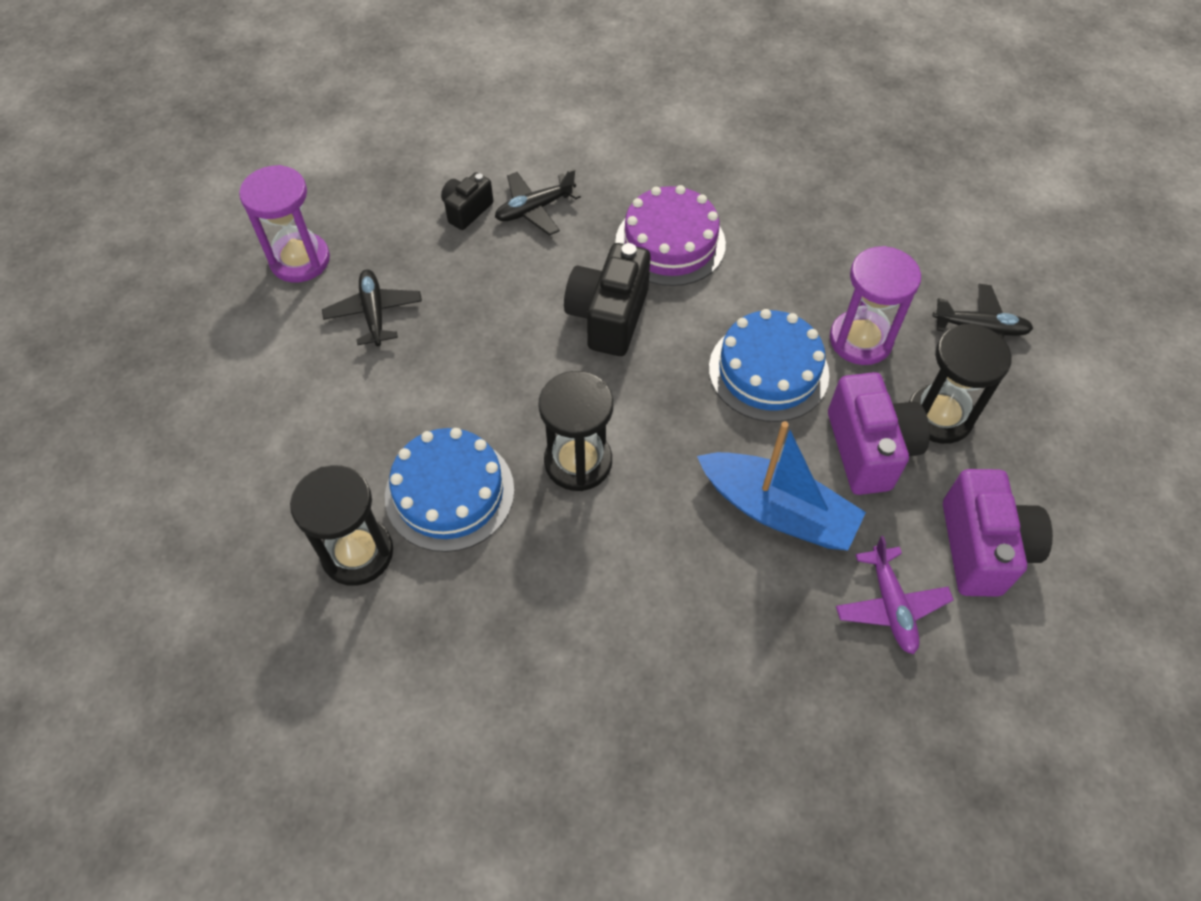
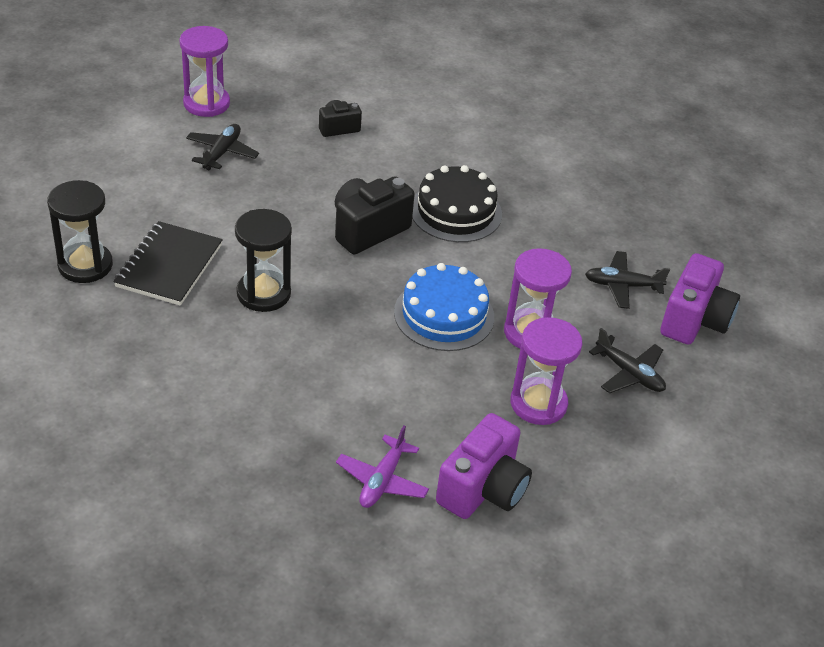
camera: 30 degrees right, 15 degrees down
blue cake [385,428,514,552] -> black notebook [113,221,223,306]
black plane [495,169,581,236] -> black plane moved to [585,251,670,309]
purple cake [615,185,726,286] -> black cake [412,165,502,242]
blue boat [697,421,866,550] -> none
purple camera [828,372,930,495] -> purple camera moved to [660,253,740,345]
black hourglass [909,324,1012,444] -> purple hourglass [510,317,583,425]

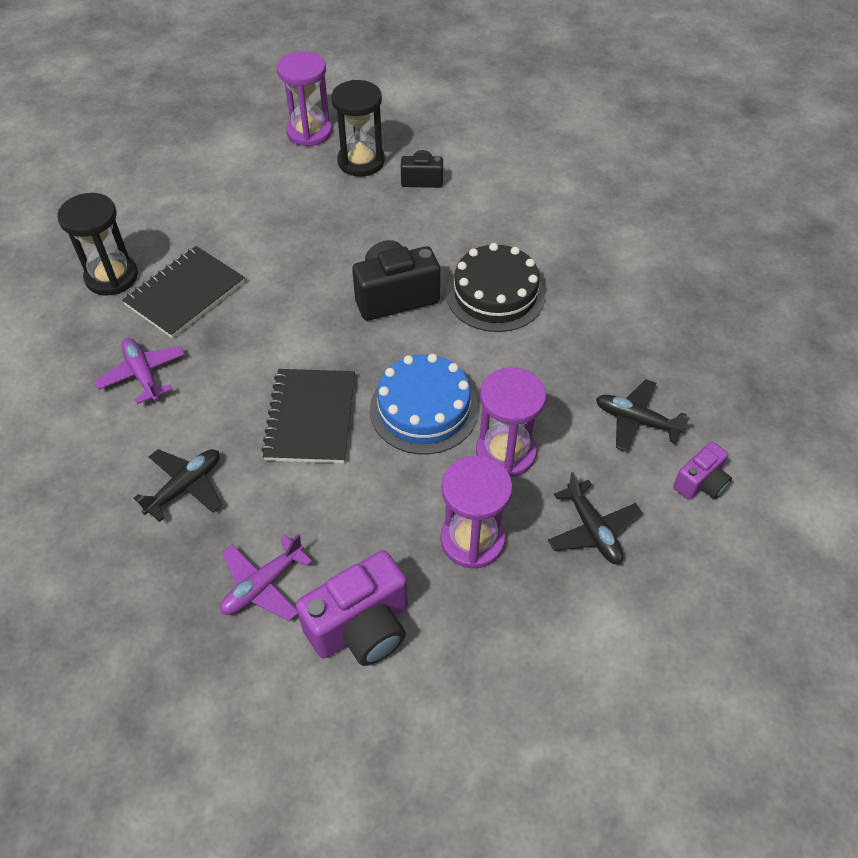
camera: 25 degrees right, 10 degrees up
black plane [186,124,259,170] -> black plane moved to [134,449,222,522]
black hourglass [235,209,292,312] -> black hourglass moved to [331,80,385,177]
purple camera [660,253,740,345] -> purple camera [673,442,732,500], size x0.57
none -> purple plane [95,338,185,404]
none -> black notebook [261,369,355,463]

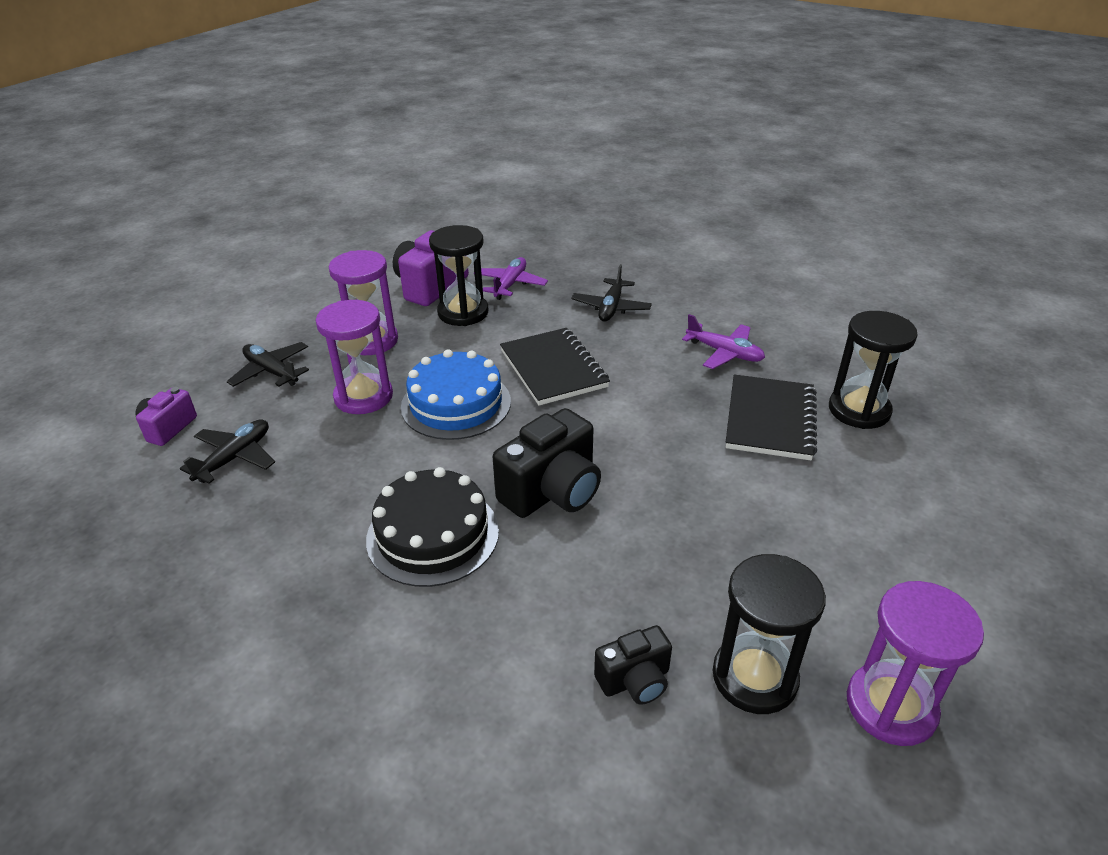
camera: 155 degrees right, 15 degrees down
black plane [596,379,690,452] -> black plane turned 60 degrees counterclockwise [180,419,275,484]
none -> black hourglass [429,225,488,326]

